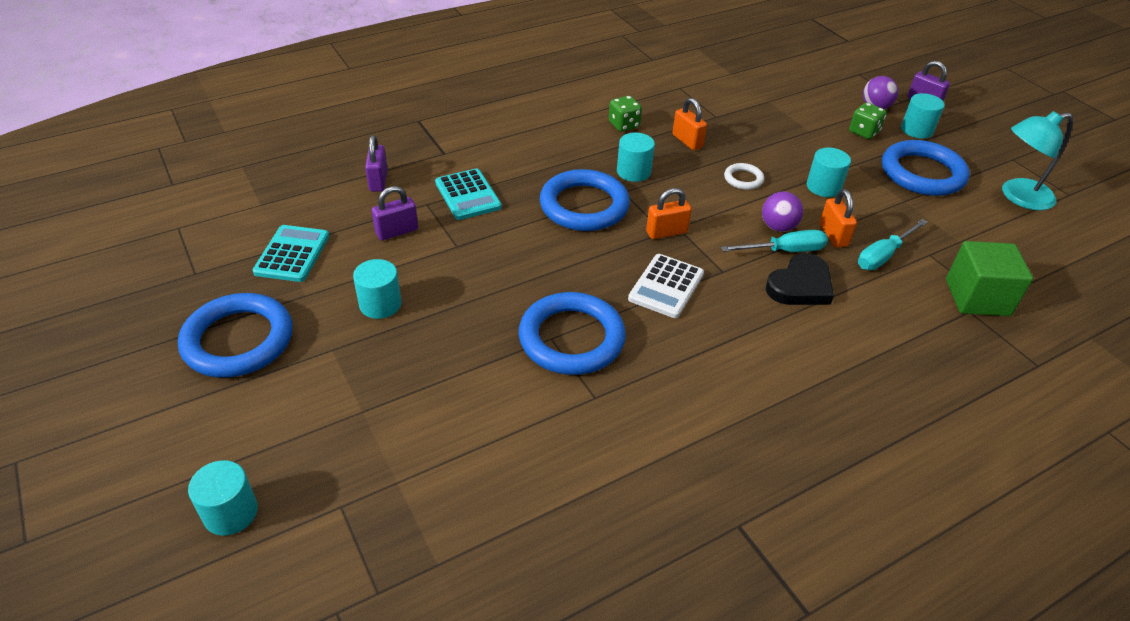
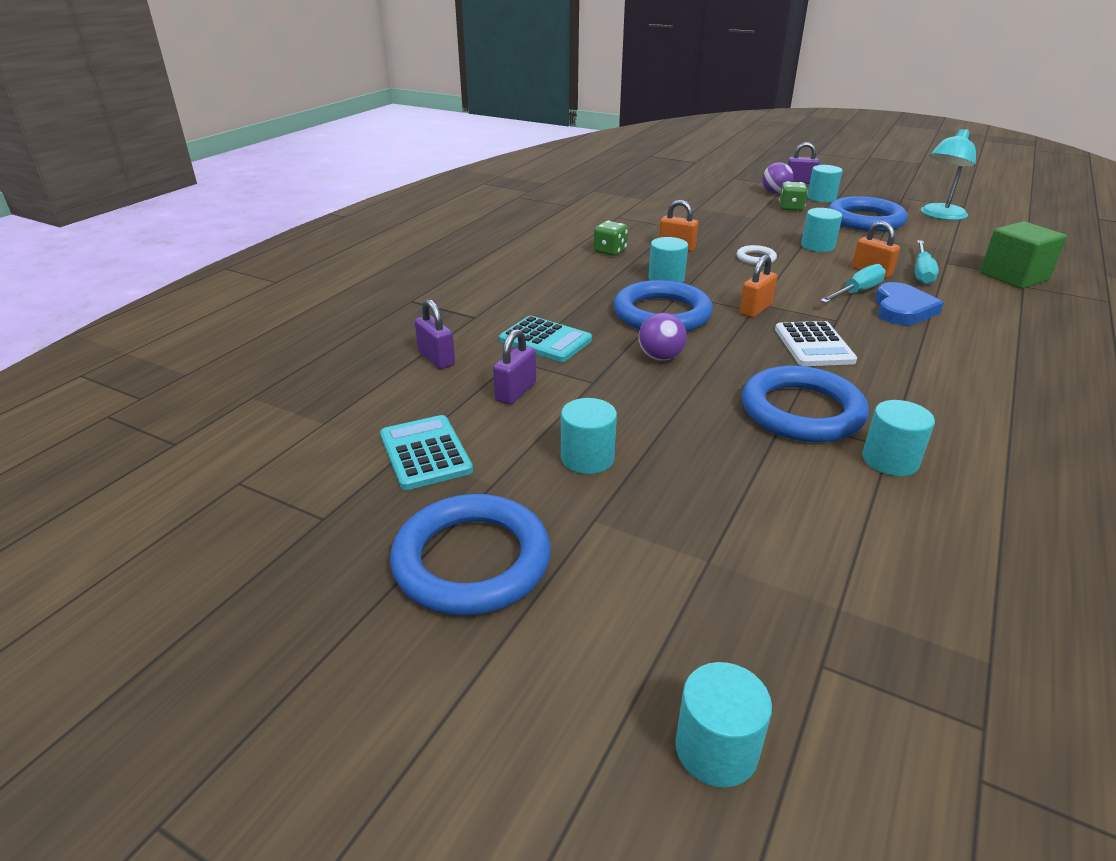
camera: 30 degrees left, 10 degrees down
purple ball [762,191,803,232] -> purple ball moved to [638,313,687,361]
black heart [766,253,834,305] -> blue heart [875,282,944,325]
none -> turquoise cylinder [862,400,935,476]

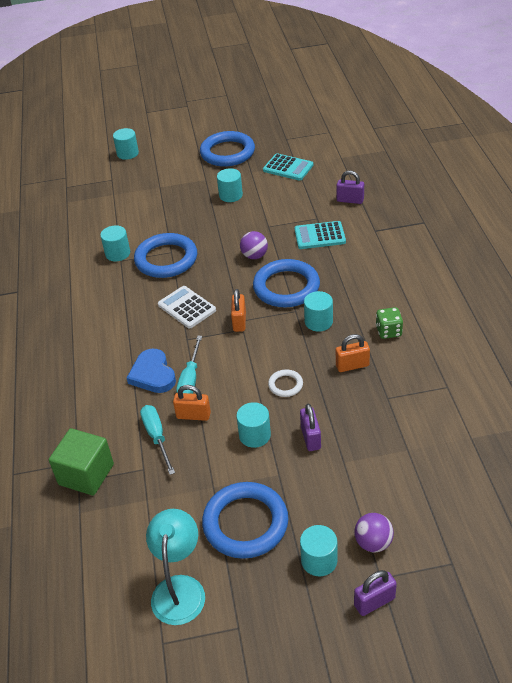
camera: 145 degrees right, 10 degrees up
purple padlock [493,329,536,405] -> purple padlock moved to [300,403,321,451]
green dice [779,181,808,211] -> none

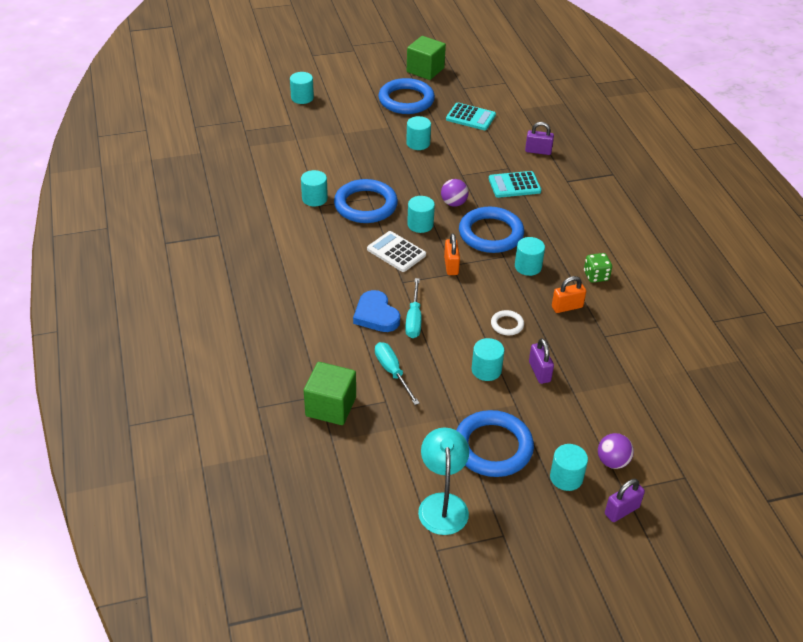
camera: 10 degrees left, 0 degrees up
orange padlock [173,385,211,421] -> none
none -> green cube [407,36,446,80]
none -> turquoise cylinder [407,196,435,233]

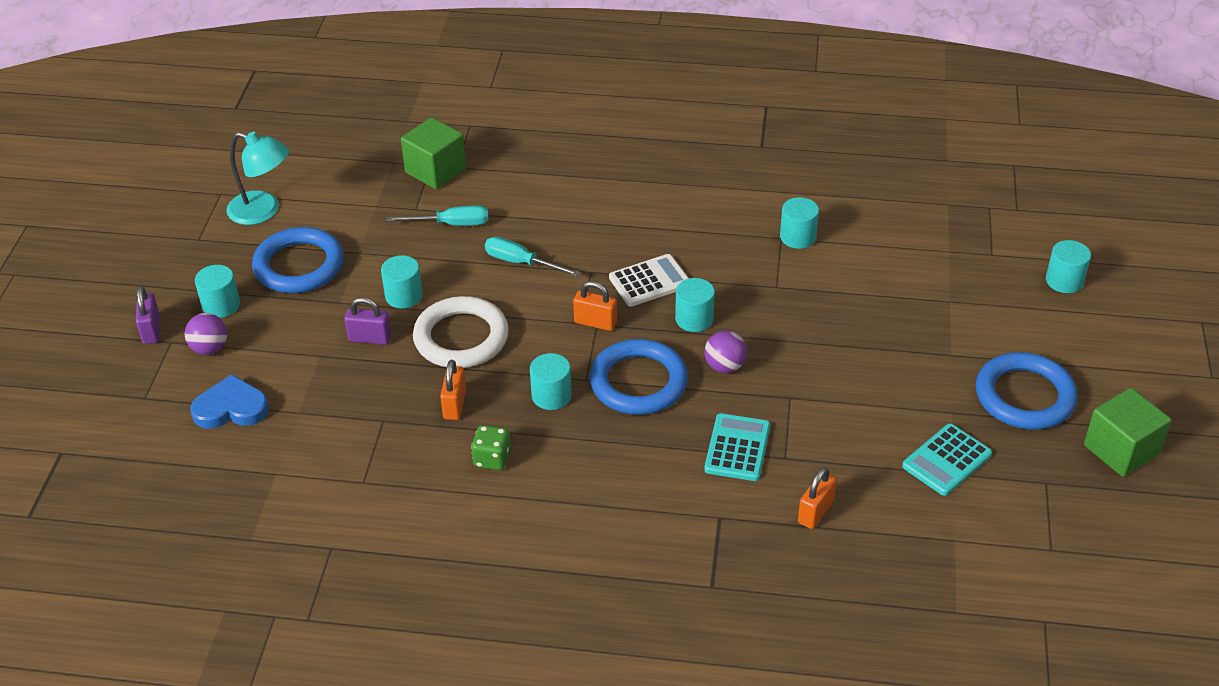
camera: 115 degrees right, 0 degrees up
blue ring [334,179,398,223] -> none
blue heart [353,290,400,332] -> blue heart moved to [190,374,269,429]
turquoise cylinder [406,116,431,150] -> none
white ring [491,310,524,335] -> white ring [413,296,509,368], size x2.15
purple padlock [525,122,554,155] -> orange padlock [798,467,837,529]

